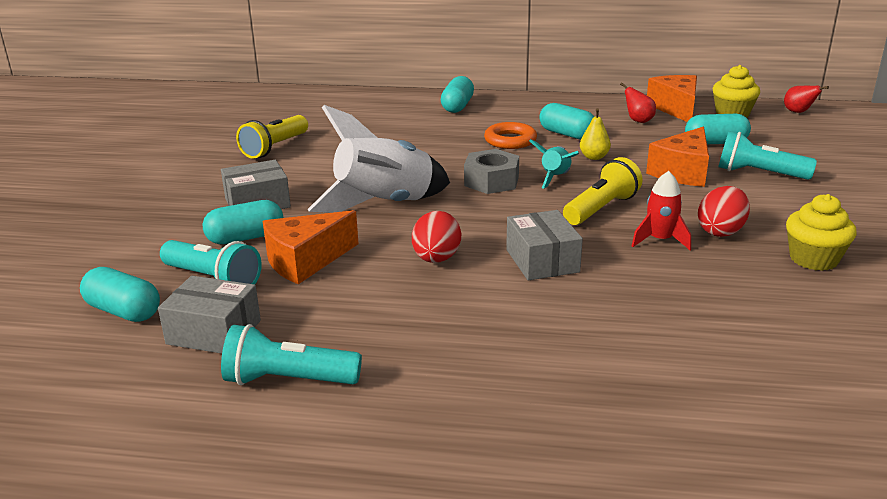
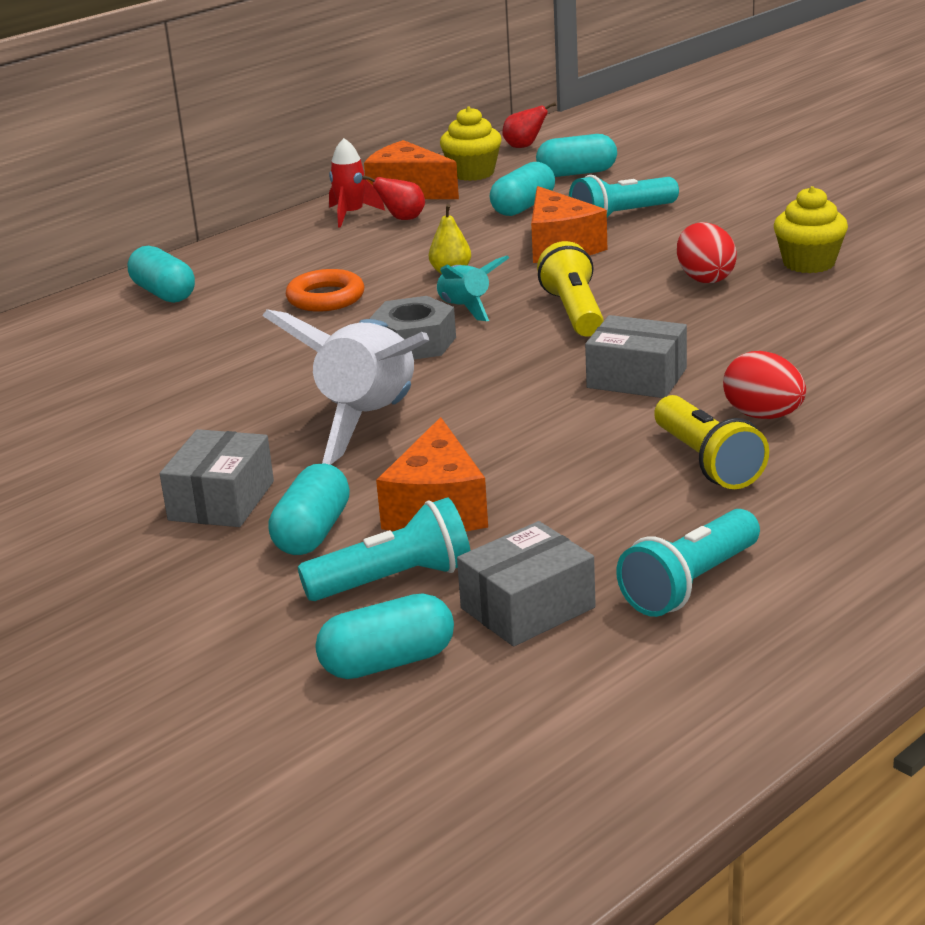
camera: 50 degrees left, 0 degrees up
yellow flashlight [236,115,308,159] -> yellow flashlight moved to [654,395,769,489]
red egg [412,211,461,263] -> red egg moved to [723,351,806,419]
turquoise capsule [539,103,594,139] -> turquoise capsule moved to [536,134,617,177]
red rocket [632,171,691,250] -> red rocket moved to [329,138,385,227]

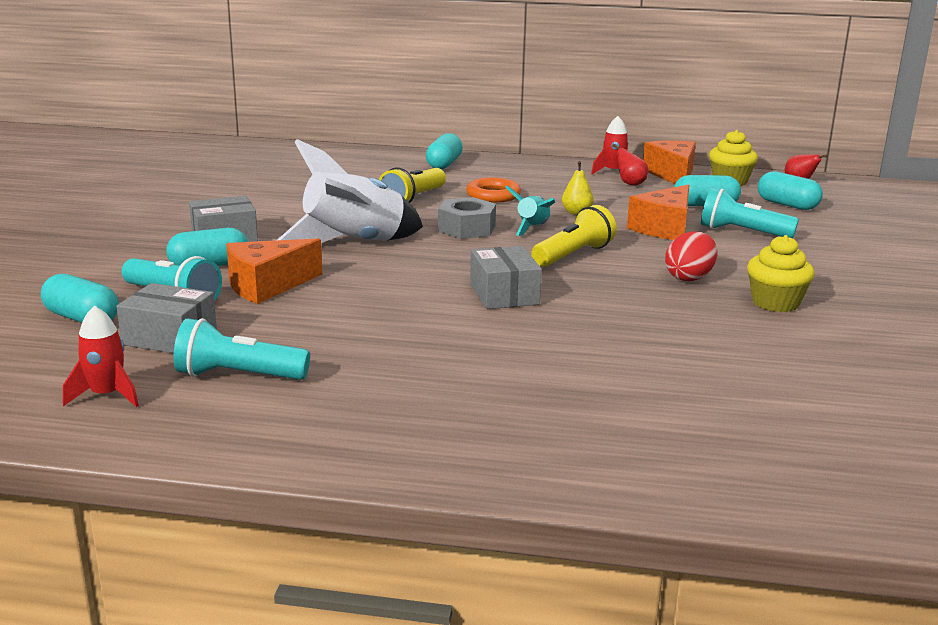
camera: 50 degrees right, 5 degrees down
yellow flashlight [654,395,769,489] -> yellow flashlight moved to [379,167,446,203]
red egg [723,351,806,419] -> none
none -> red rocket [63,305,139,407]

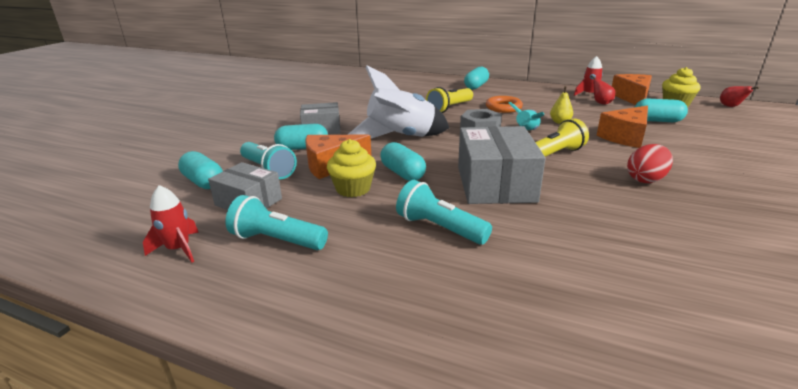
camera: 15 degrees right, 5 degrees up
grey box [470,246,542,309] -> grey box [458,126,546,204], size x1.62
turquoise flashlight [701,188,799,238] -> turquoise flashlight moved to [396,180,492,245]
yellow cupcake [747,235,815,312] -> yellow cupcake moved to [327,139,376,197]
turquoise capsule [758,171,823,210] -> turquoise capsule moved to [380,142,426,181]

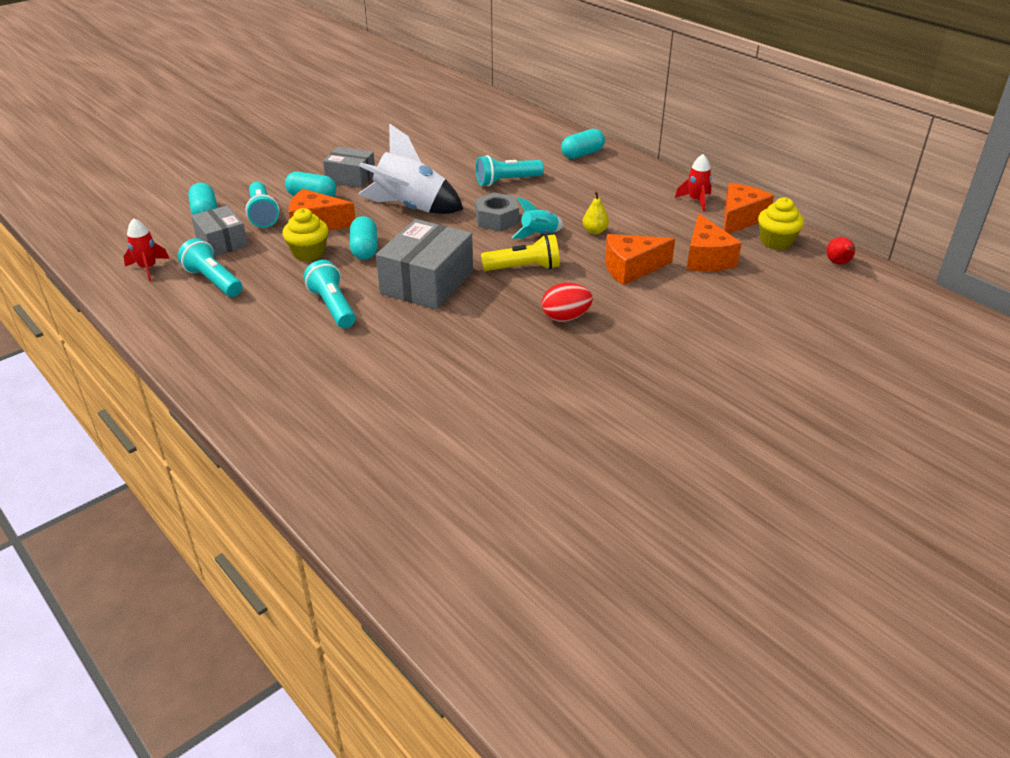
camera: 25 degrees right, 10 degrees up
yellow flashlight [426,87,473,113] -> turquoise flashlight [476,155,544,186]
orange ring [486,96,523,113] -> none
red pear [591,75,615,105] -> none
turquoise capsule [635,99,688,122] -> orange cheese [686,213,742,271]

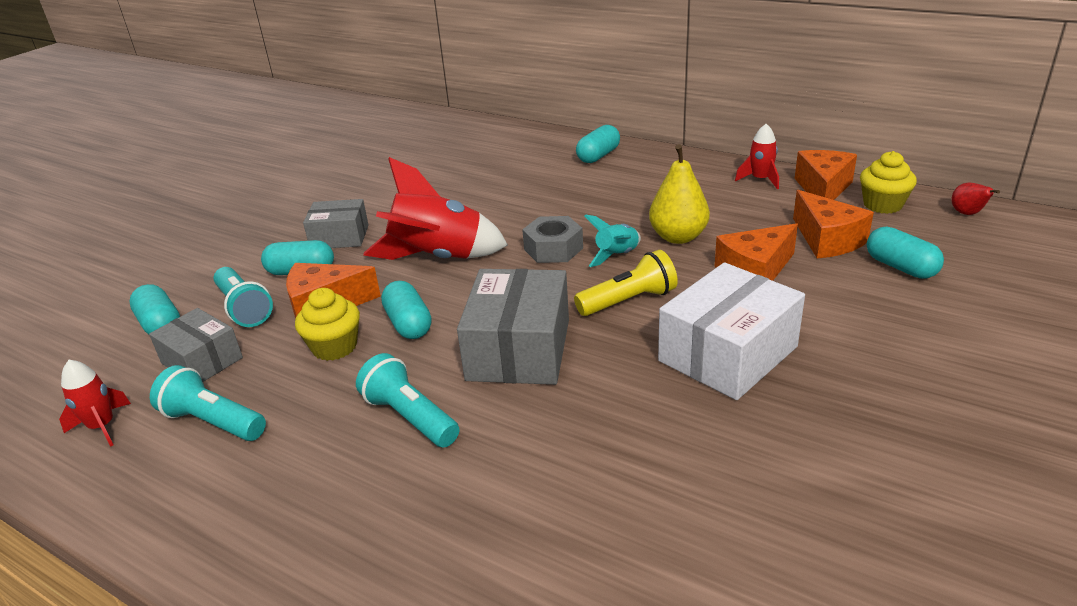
camera: 15 degrees left, 5 degrees down
white rocket [358,123,463,214] -> red rocket [363,157,508,260]
turquoise flashlight [476,155,544,186] -> none
red egg [542,283,593,322] -> white box [658,262,805,400]
yellow pear [583,191,609,234] -> yellow pear [649,144,710,244], size x1.82
none -> turquoise capsule [867,227,944,279]

